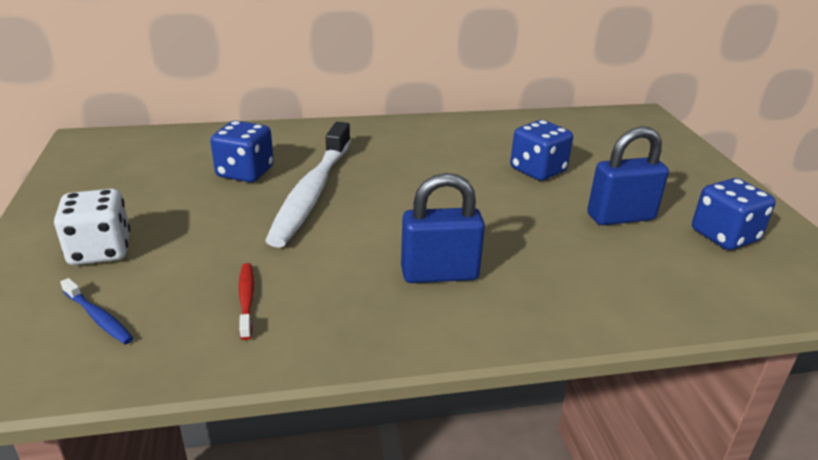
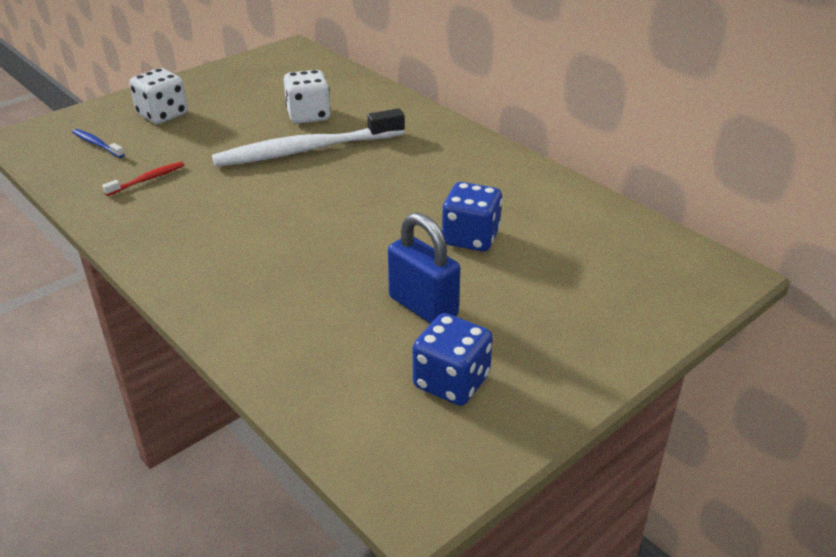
camera: 60 degrees right, 5 degrees up
blue toothbrush [60,278,133,344] -> blue toothbrush turned 120 degrees clockwise [72,129,125,158]
blue dice [210,121,274,182] -> white dice [284,70,331,124]
blue padlock [401,173,485,283] -> none

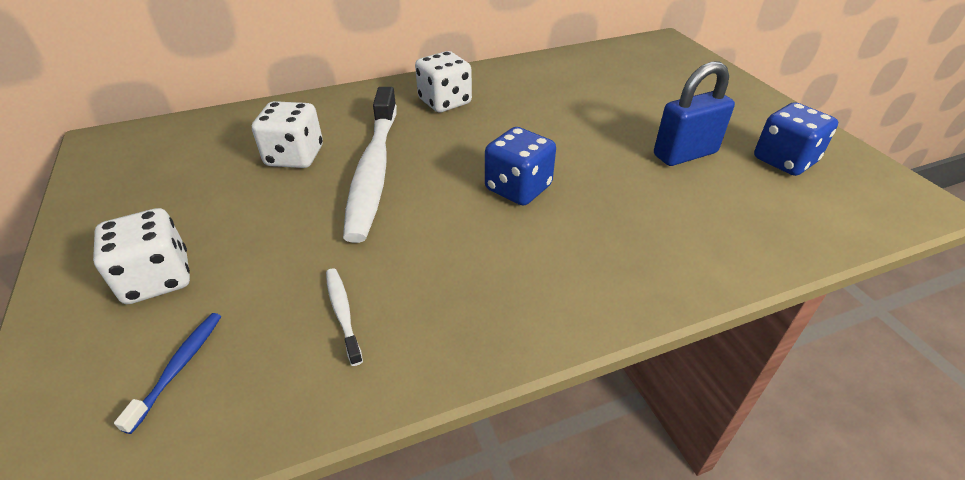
camera: 70 degrees left, 5 degrees up
blue toothbrush [72,129,125,158] -> blue toothbrush turned 135 degrees clockwise [114,313,221,434]
red toothbrush [102,162,184,196] -> white toothbrush [326,268,363,366]
blue dice [442,182,502,252] -> blue dice moved to [485,127,556,206]
none -> white dice [415,51,472,112]

